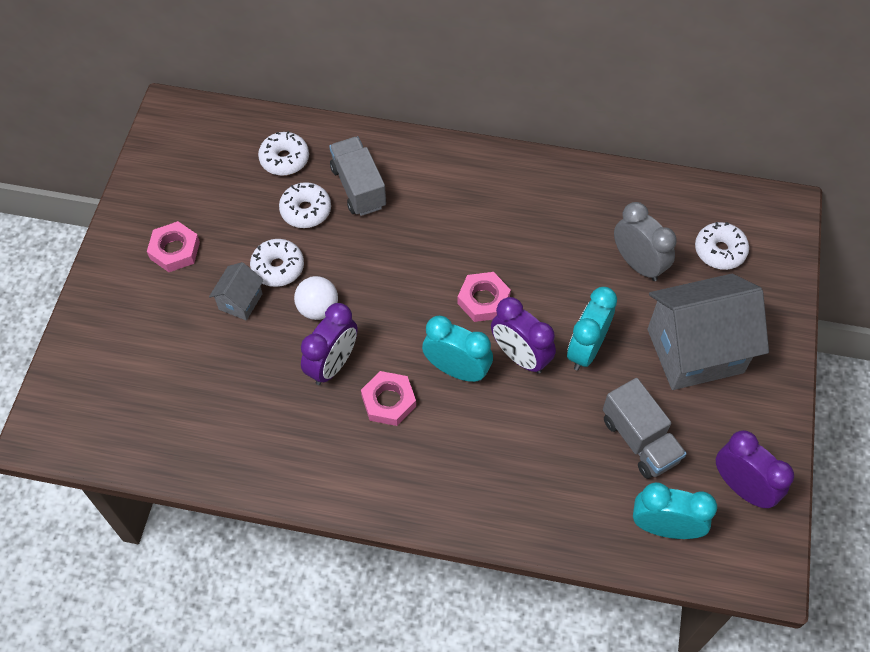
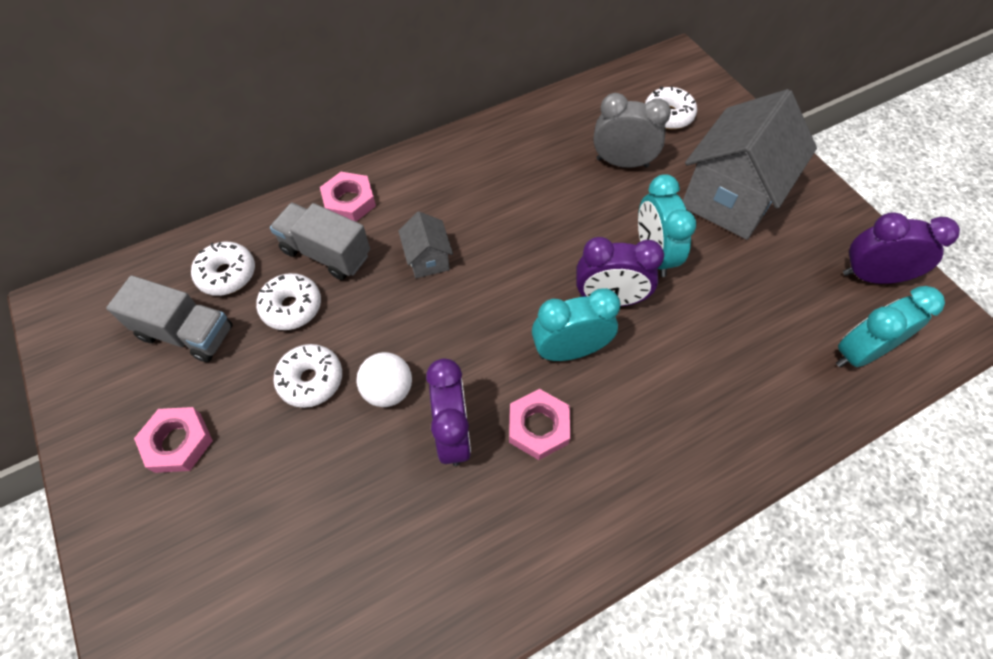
camera: 40 degrees left, 0 degrees up
grey house [209,262,264,320] -> grey house moved to [398,212,453,278]
pink nut [457,272,511,322] -> pink nut moved to [320,172,376,222]
grey truck [603,378,686,479] -> grey truck moved to [106,275,233,362]

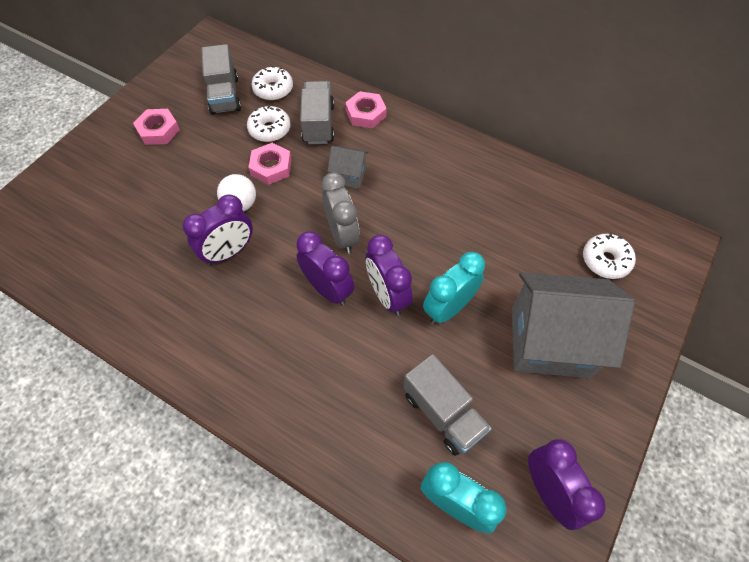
camera: 60 degrees right, 0 degrees up
white donut [273,344,342,408] -> none
grey house [398,212,453,278] -> grey house turned 60 degrees clockwise [328,146,369,189]
pink nut [509,389,570,460] -> pink nut moved to [248,143,292,185]
turquoise clock [532,288,621,361] -> purple clock [296,231,354,306]
grey clock [593,93,671,168] -> grey clock moved to [322,172,360,254]
none -> grey truck [403,354,492,456]

